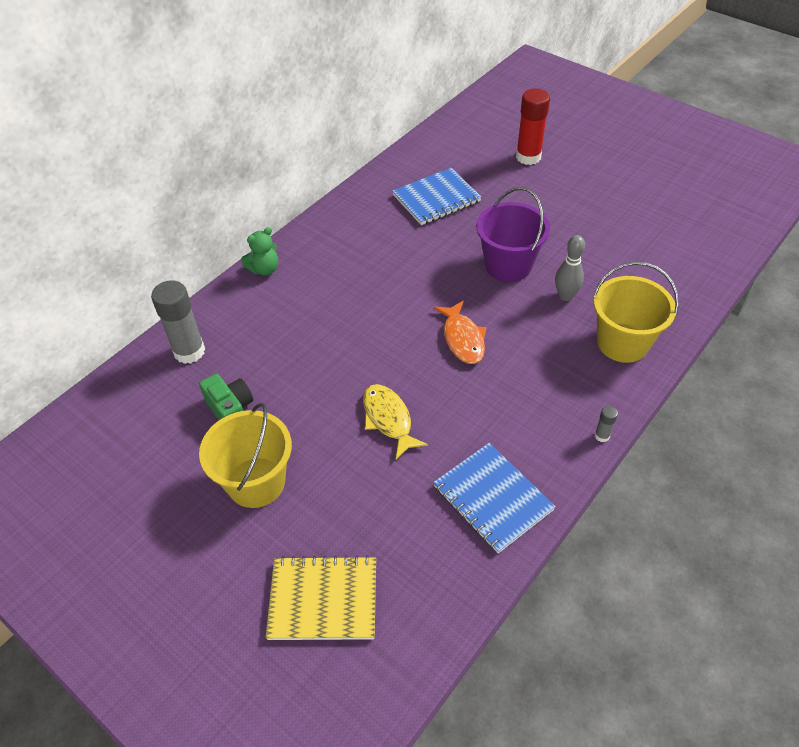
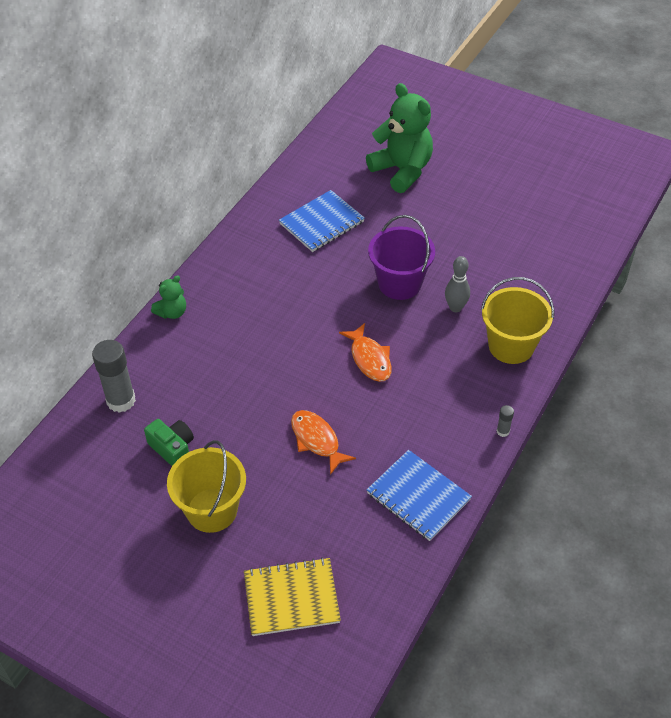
camera: 10 degrees left, 0 degrees up
yellow fish [363,384,428,459] -> orange fish [291,410,356,475]
red glue stick [516,88,550,165] -> green teddy bear [366,83,433,193]

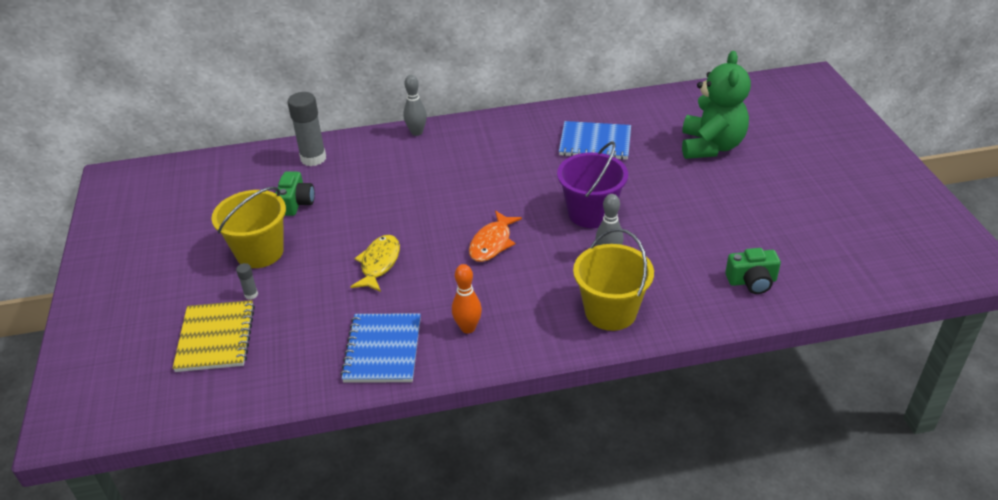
camera: 50 degrees right, 10 degrees down
green teddy bear [151,275,186,319] -> grey bowling pin [403,75,427,136]
yellow notebook [244,557,341,636] -> yellow notebook turned 45 degrees clockwise [173,300,255,372]
orange fish [291,410,356,475] -> yellow fish [350,235,400,292]
grey glue stick [497,405,514,437] -> grey glue stick moved to [236,263,258,300]
none -> orange bowling pin [452,264,482,333]
none -> green camera [725,248,781,294]

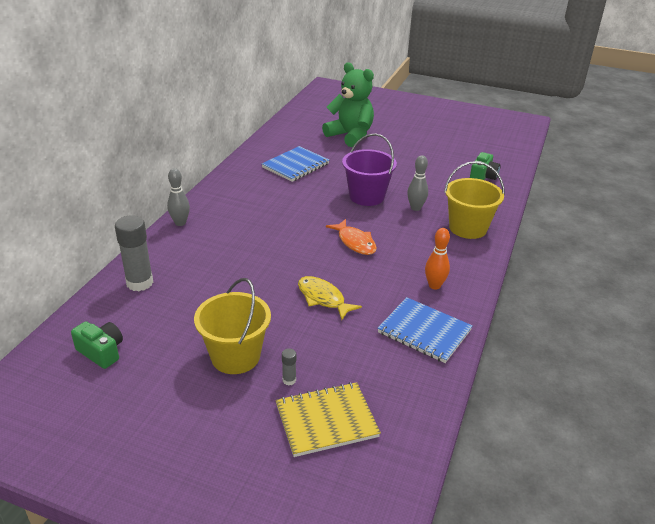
camera: 60 degrees left, 5 degrees down
yellow notebook [173,300,255,372] -> yellow notebook turned 45 degrees counterclockwise [276,382,381,457]
green camera [276,172,315,216] -> green camera moved to [71,321,123,369]

